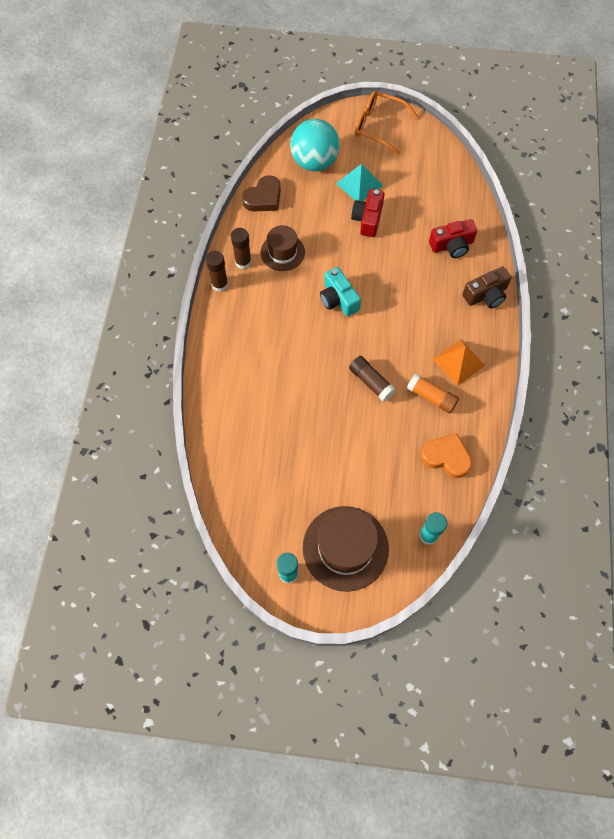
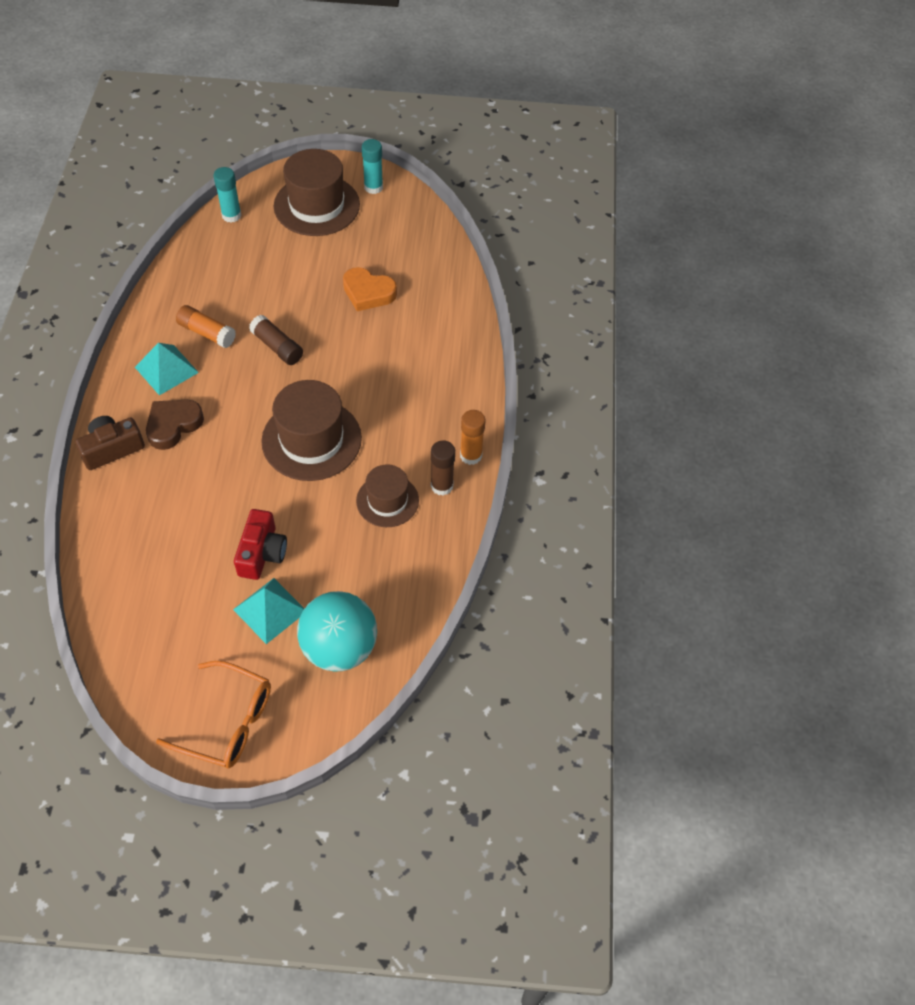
camera: 175 degrees right, 10 degrees down
brown glue stick [206,251,228,292] -> orange glue stick [460,410,485,465]
brown heart [242,175,281,211] -> brown heart moved to [146,400,204,450]
turquoise camera [320,267,361,316] -> brown hat [261,380,362,481]
orange heart [421,433,472,478] -> orange heart moved to [343,267,397,311]
red camera [429,219,477,258] -> none
orange pyramid [433,339,485,386] -> turquoise pyramid [135,343,199,396]

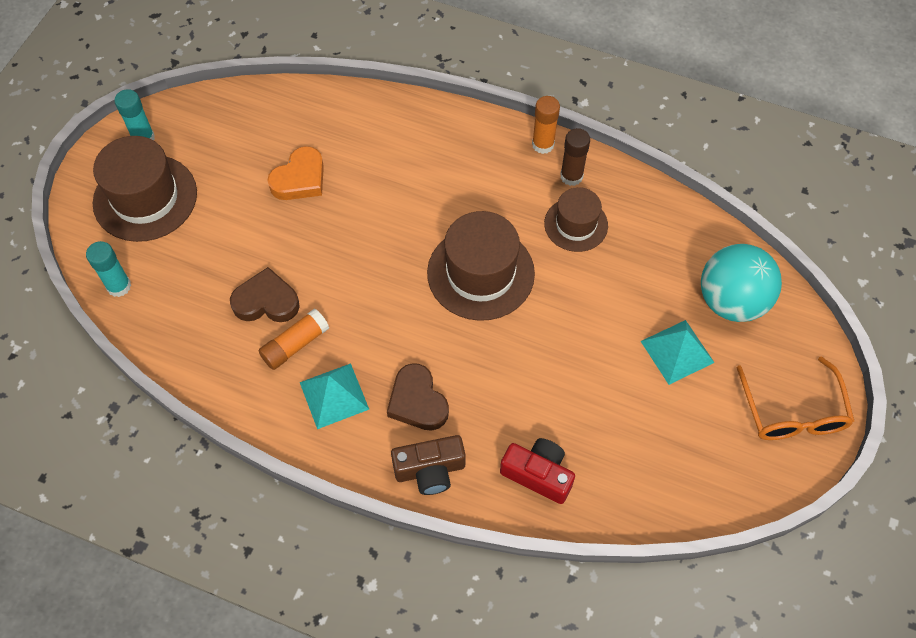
camera: 70 degrees left, 5 degrees up
brown camera [75,416,145,470] -> brown camera turned 90 degrees counterclockwise [391,435,466,495]
orange glasses [156,661,271,769] -> orange glasses turned 135 degrees clockwise [737,357,854,440]
red camera [234,509,287,580] -> red camera moved to [500,438,575,504]
brown glue stick [249,315,303,365] -> none
none -> brown heart [230,267,300,322]

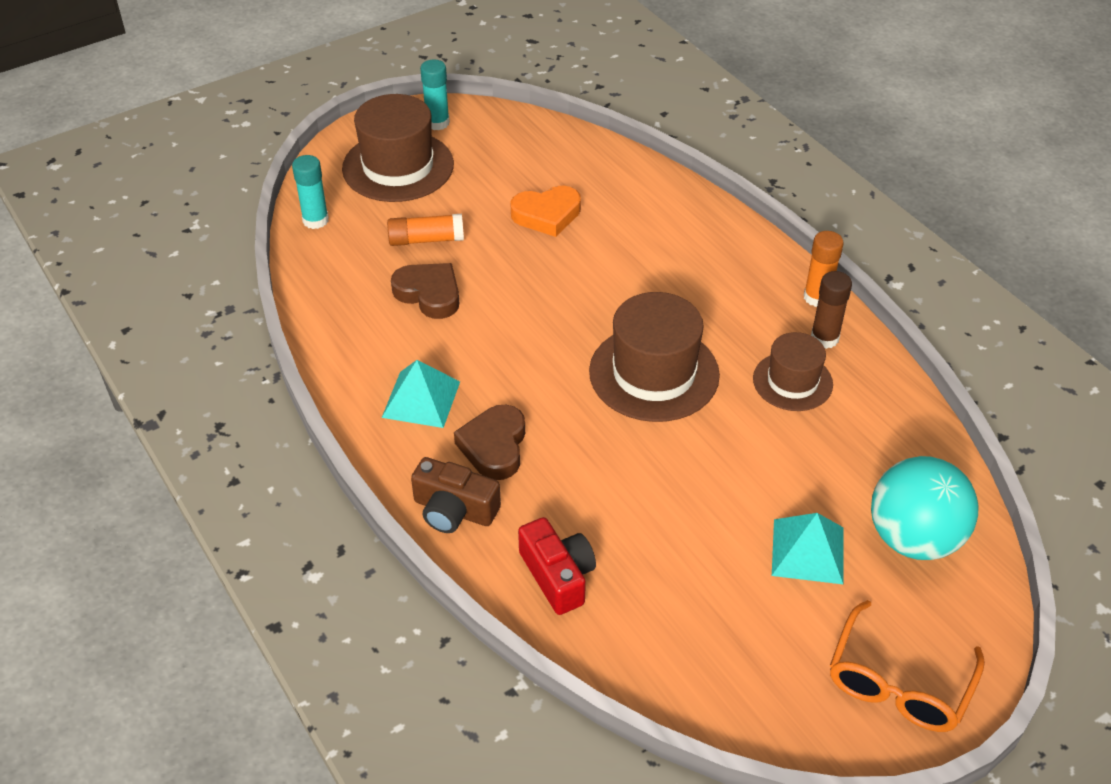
camera: 35 degrees right, 15 degrees down
orange glue stick [258,309,329,370] -> orange glue stick moved to [387,214,464,246]

